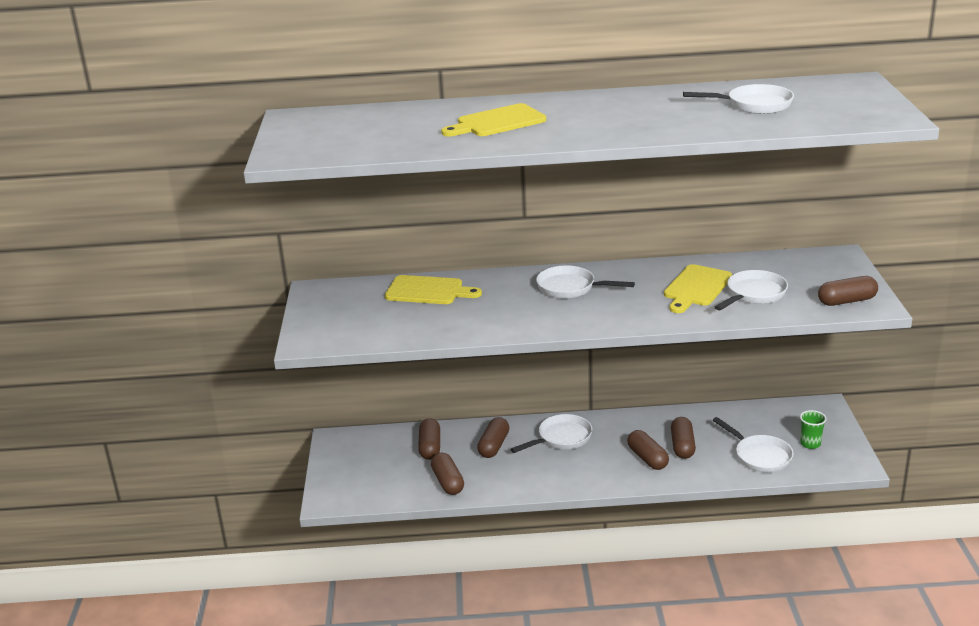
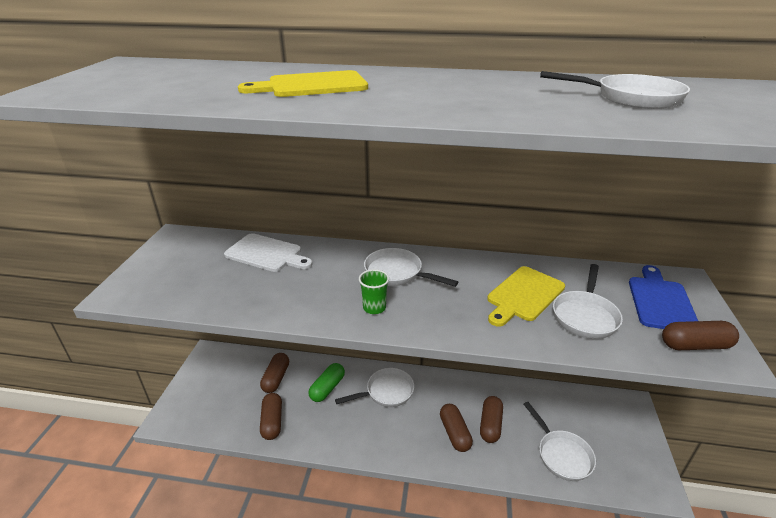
camera: 10 degrees right, 5 degrees up
yellow cutting board [385,275,482,304] -> white cutting board [224,233,312,272]
brown capsule [477,417,509,458] -> green capsule [308,363,345,402]
white pan [715,270,788,311] -> white pan turned 150 degrees clockwise [553,264,623,339]
green cup [800,410,827,449] -> green cup moved to [359,269,389,314]
none -> blue cutting board [629,265,698,329]

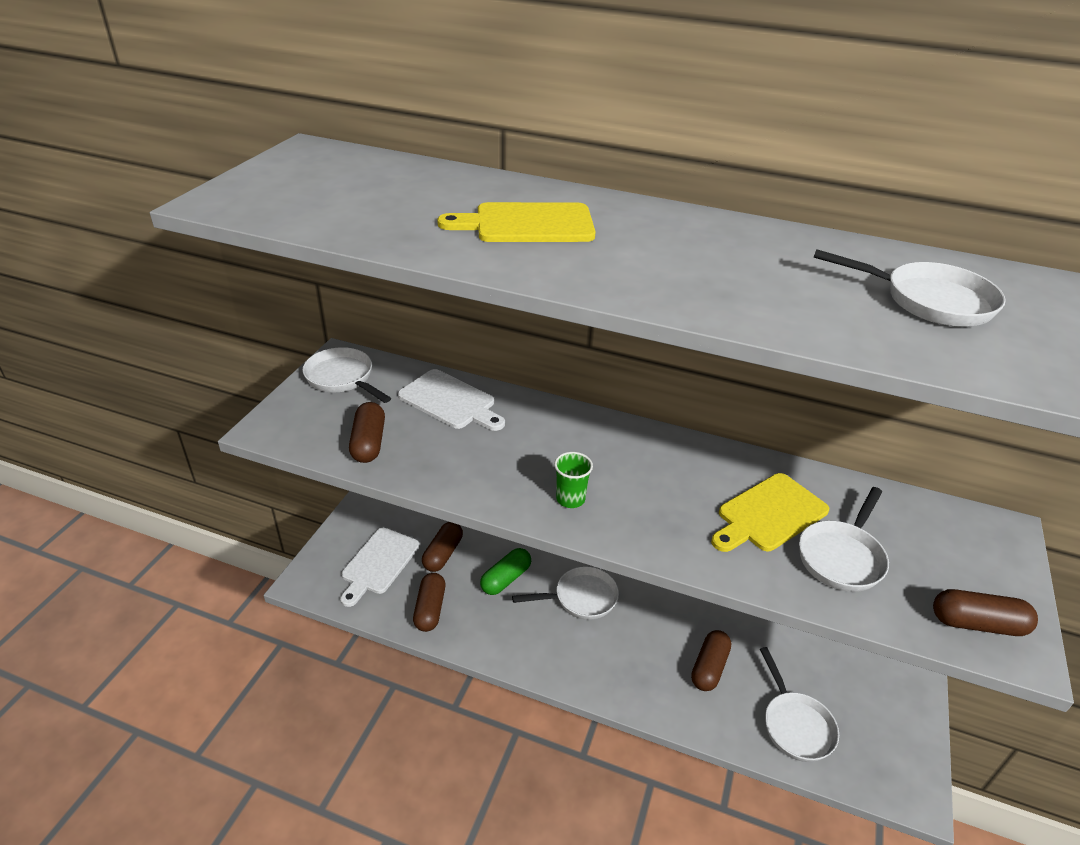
camera: 10 degrees right, 5 degrees up
white pan [364,248,458,287] -> white pan moved to [303,347,391,403]
brown capsule [440,404,473,452] -> brown capsule moved to [349,402,385,463]
blue cutting board [629,265,698,329] -> none
none -> white cutting board [340,527,420,607]

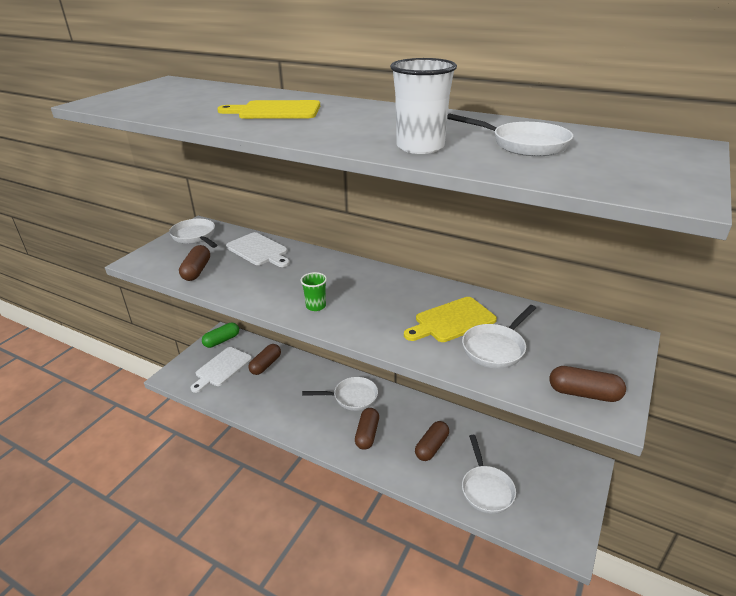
camera: 10 degrees right, 5 degrees down
brown capsule [413,573,445,632] -> brown capsule moved to [355,408,379,450]
green capsule [480,548,531,595] -> green capsule moved to [202,323,239,348]
none -> white cup [390,58,457,154]

